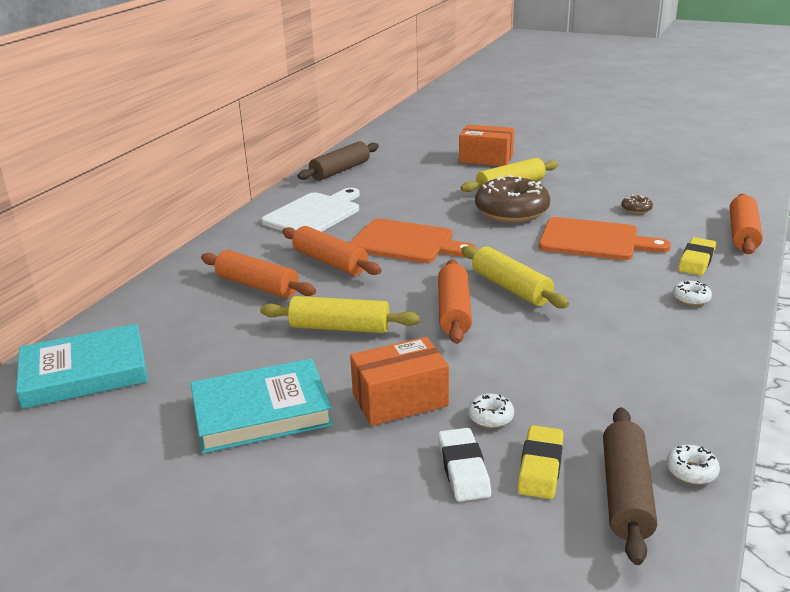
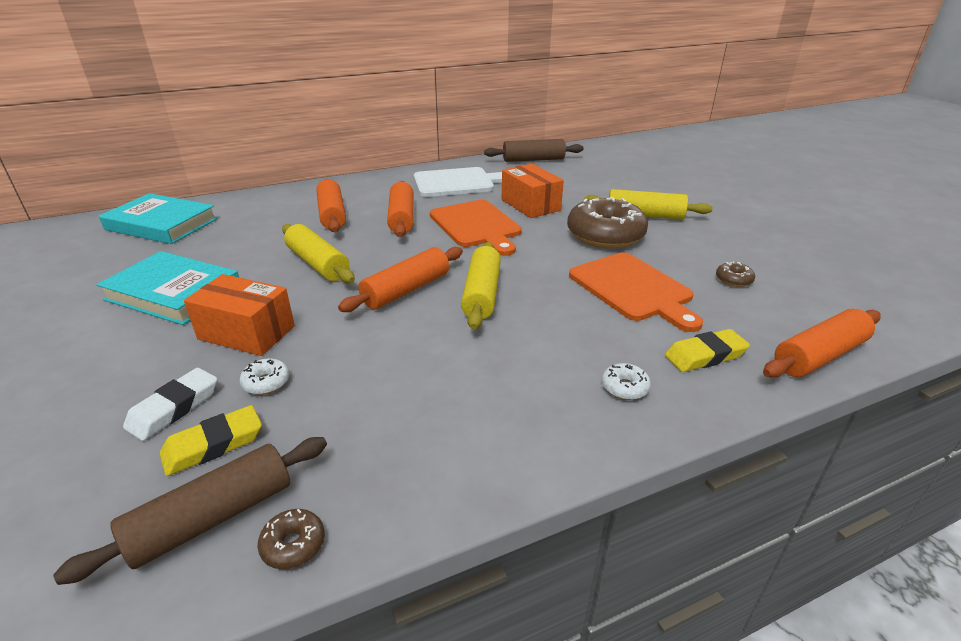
camera: 40 degrees right, 5 degrees up
orange box [459,124,514,166] -> orange box moved to [502,164,564,218]
white donut [666,445,720,485] -> brown donut [258,509,325,569]

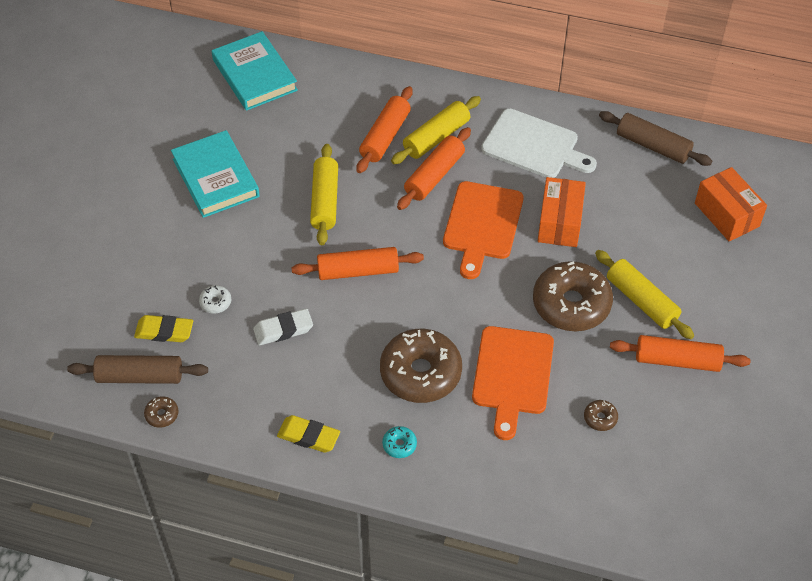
camera: 40 degrees right, 20 degrees up
white eraser [123,368,217,441] -> white eraser moved to [253,309,313,345]
orange box [184,274,295,356] -> orange box moved to [695,167,767,241]
yellow rolling pin [461,242,501,330] -> yellow rolling pin moved to [391,96,481,164]
white donut [602,363,651,400] -> turquoise donut [382,426,417,458]
yellow eraser [665,329,750,372] -> yellow eraser moved to [277,415,340,452]
orange rolling pin [763,309,881,378] -> orange rolling pin moved to [610,335,750,372]
none -> brown donut [380,329,462,403]

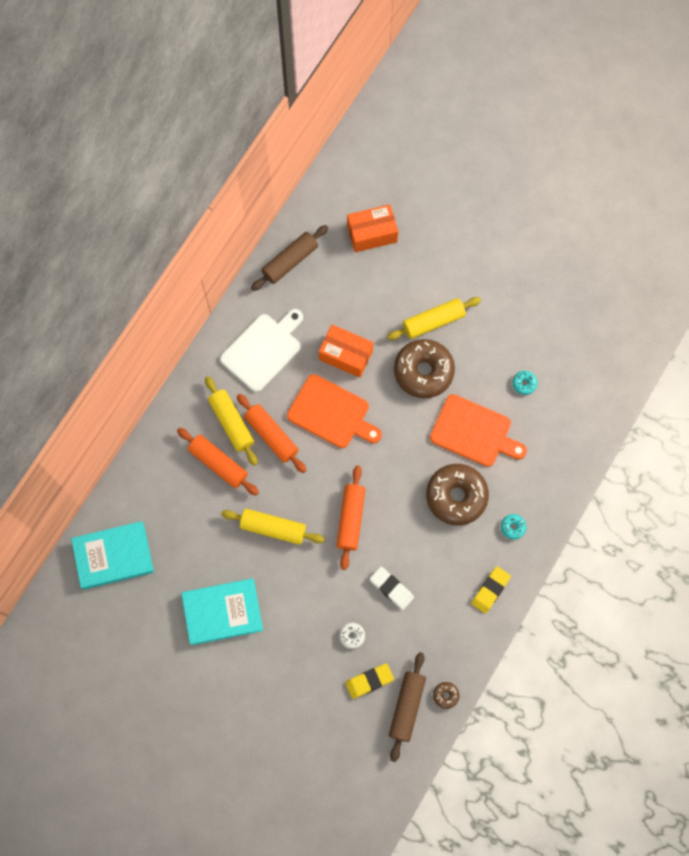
camera: 75 degrees left, 20 degrees up
yellow eraser [134,315,193,342] -> yellow eraser turned 45 degrees clockwise [345,663,394,699]
white eraser [253,309,313,345] -> white eraser turned 45 degrees counterclockwise [370,567,414,610]
brown donut [584,400,618,431] -> turquoise donut [513,371,537,395]
orange rolling pin [610,335,750,372] -> none

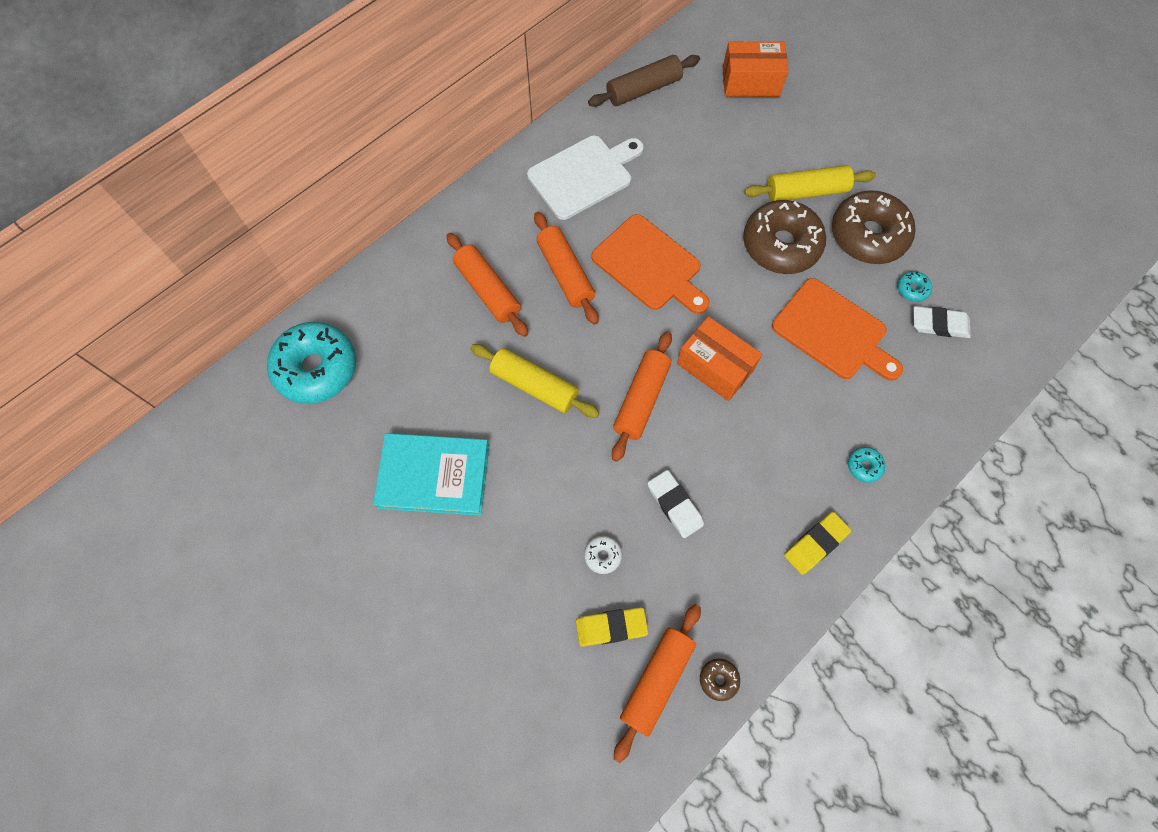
camera: 15 degrees right, 5 degrees down
turquoise book [71,521,154,590] -> turquoise donut [267,322,356,404]
yellow rolling pin [205,376,258,466] -> none
orange box [319,325,373,378] -> orange box moved to [677,316,762,401]
brown rolling pin [389,652,426,762] -> orange rolling pin [614,604,701,763]
brown donut [426,464,489,526] -> brown donut moved to [832,190,915,264]
none -> white eraser [913,306,971,338]

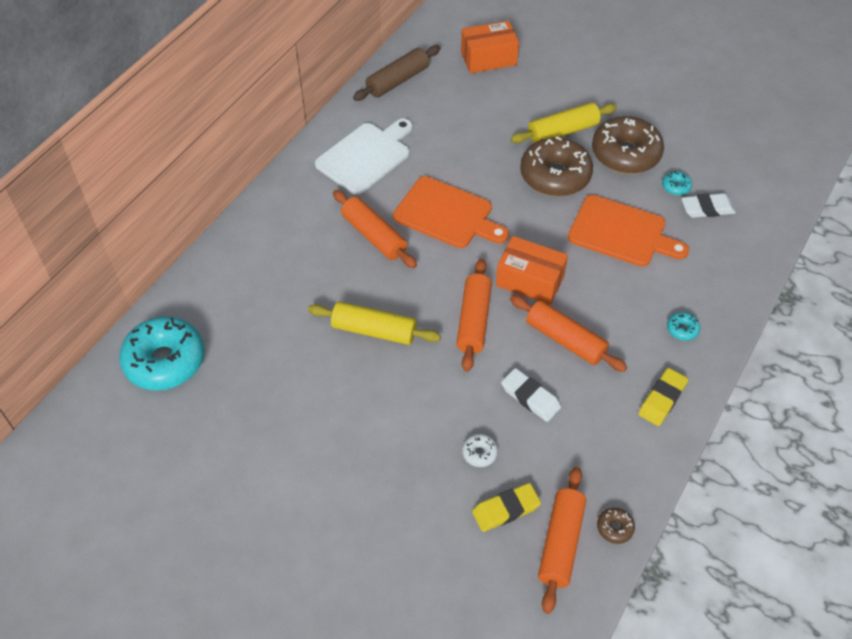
camera: 15 degrees left, 15 degrees down
turquoise book [373,433,489,516] -> none
orange rolling pin [446,233,528,337] -> orange rolling pin moved to [510,295,627,372]

